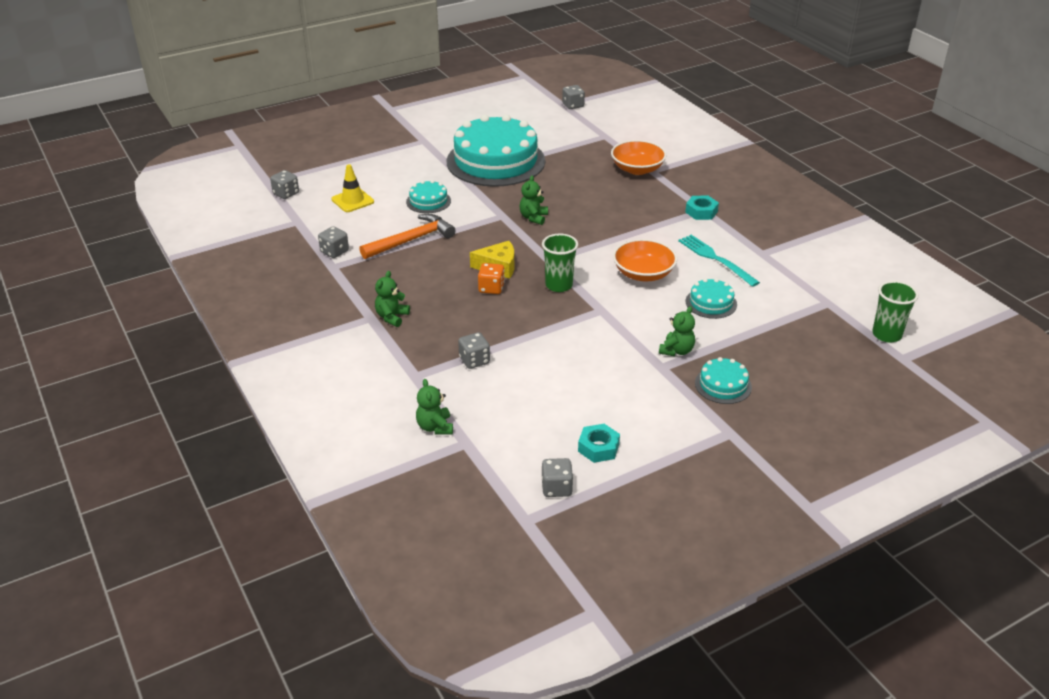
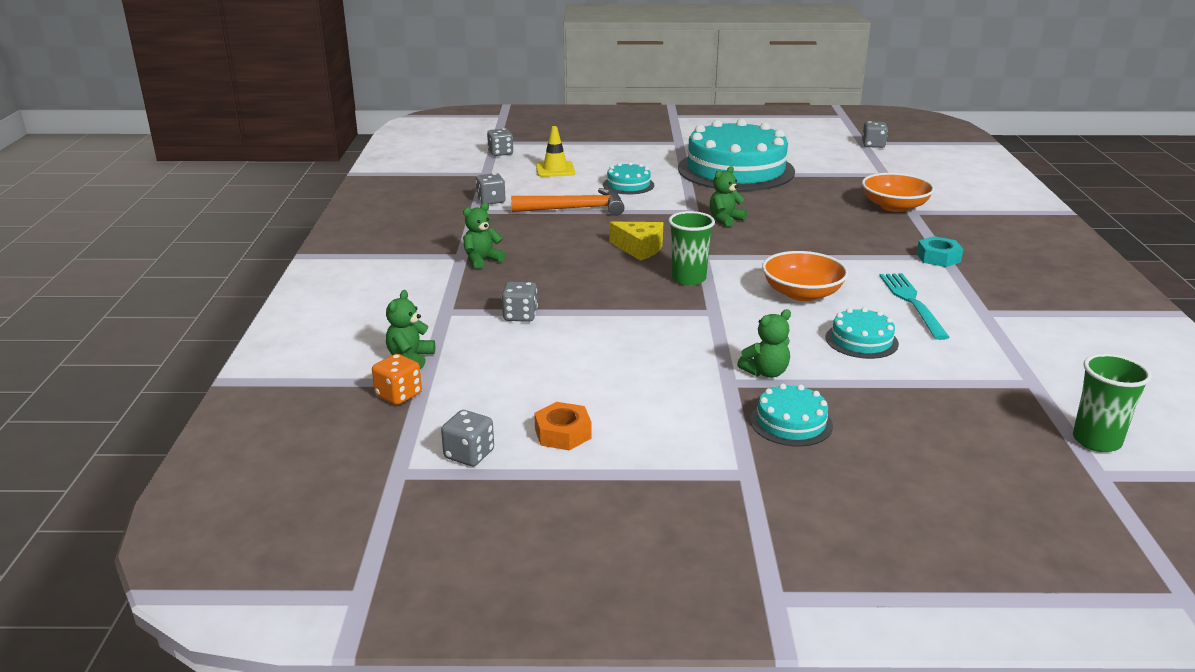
camera: 30 degrees right, 10 degrees down
orange dice [478,263,505,294] -> orange dice moved to [372,354,422,405]
turquoise nut [578,424,620,463] -> orange nut [534,402,592,451]

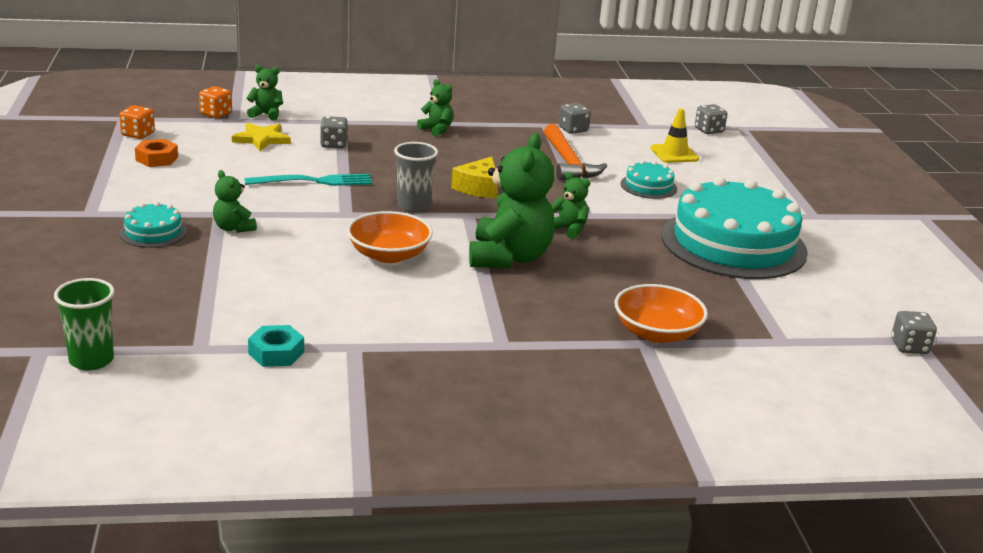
camera: 80 degrees right, 0 degrees up
grey dice [441,410,494,466] -> orange dice [119,105,155,139]
green cup [668,211,715,286] -> grey cup [394,142,438,213]
turquoise cake [826,307,899,359] -> none
turquoise fork [880,273,950,340] -> turquoise fork moved to [244,174,372,186]
turquoise nut [916,236,963,267] -> turquoise nut moved to [248,325,304,367]
none -> yellow star [232,123,291,151]
none -> green teddy bear [469,133,555,268]

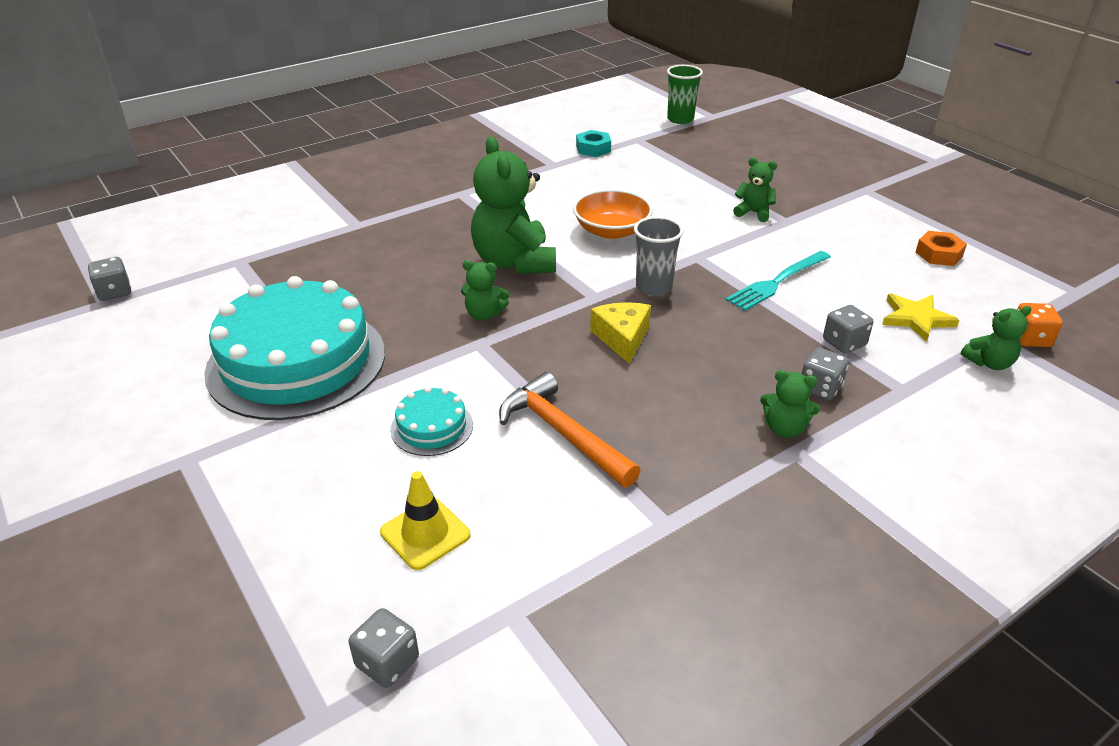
camera: 155 degrees right, 10 degrees up
orange dice [119,105,155,139] -> none
turquoise cake [120,202,187,248] -> none
grey dice [559,103,591,134] -> grey dice moved to [802,347,849,400]
orange bowl [615,284,708,343] -> none

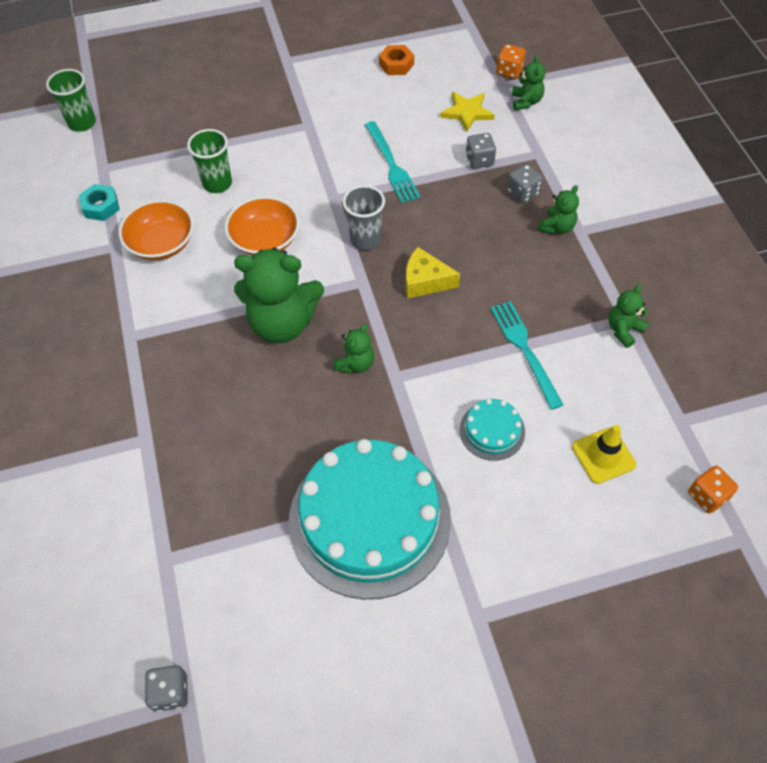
camera: 70 degrees left, 20 degrees up
grey dice [349,608,419,688] -> orange dice [688,466,738,513]
orange hammer [499,372,641,487] -> turquoise fork [490,301,563,410]
green teddy bear [733,157,777,222] -> green teddy bear moved to [608,285,649,348]
none -> orange bowl [119,200,194,260]
none -> green cup [187,129,232,193]

